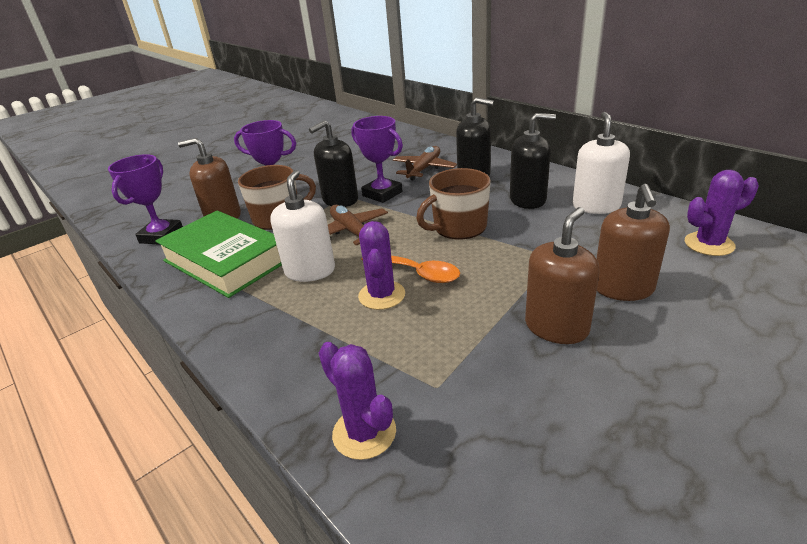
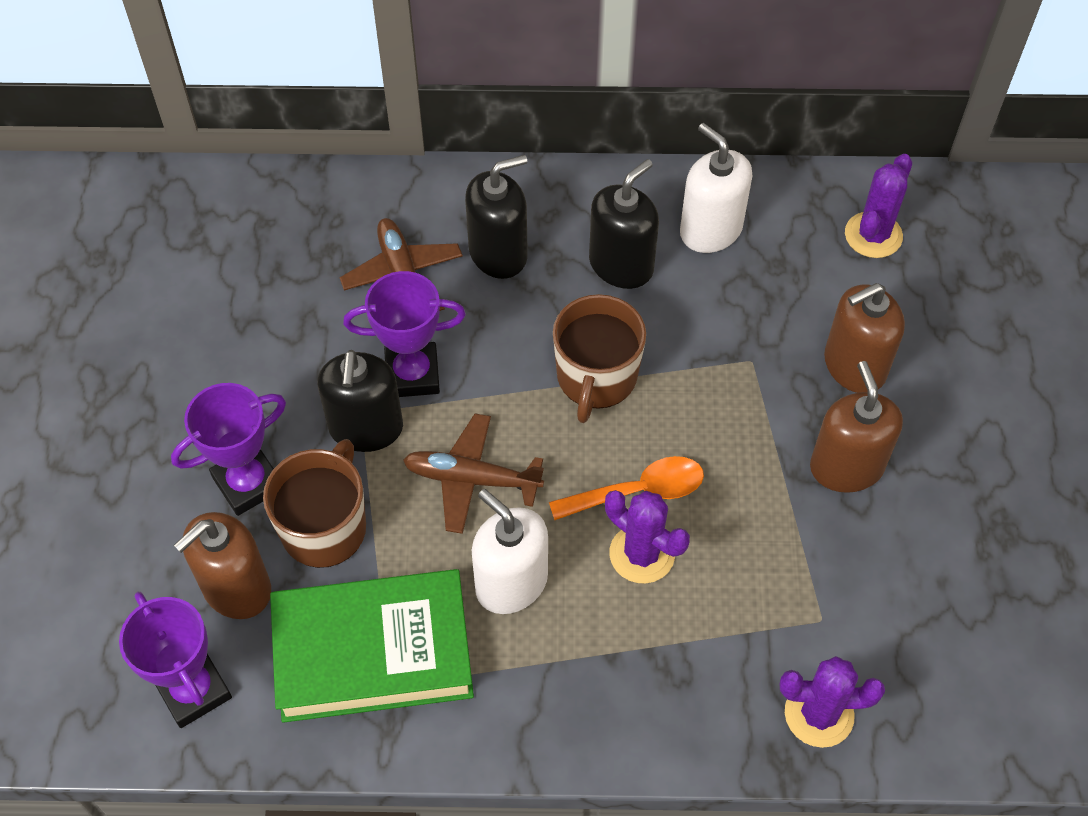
camera: 50 degrees left, 25 degrees up
brown soap dispenser [596,184,670,301] -> brown soap dispenser turned 105 degrees clockwise [824,283,905,393]

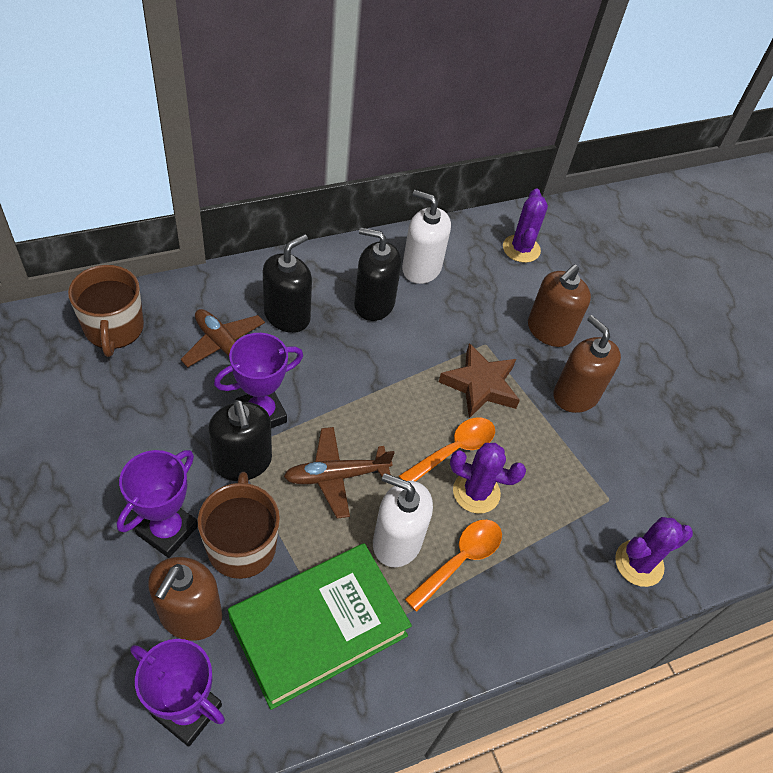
camera: 30 degrees left, 5 degrees down
brown mug [553,294,646,423] -> brown mug moved to [68,265,144,357]
black soap dispenser [589,159,659,289] -> black soap dispenser turned 90 degrees counterclockwise [354,227,402,321]
none -> orange spoon [405,519,502,612]
none -> brown star [439,343,520,418]

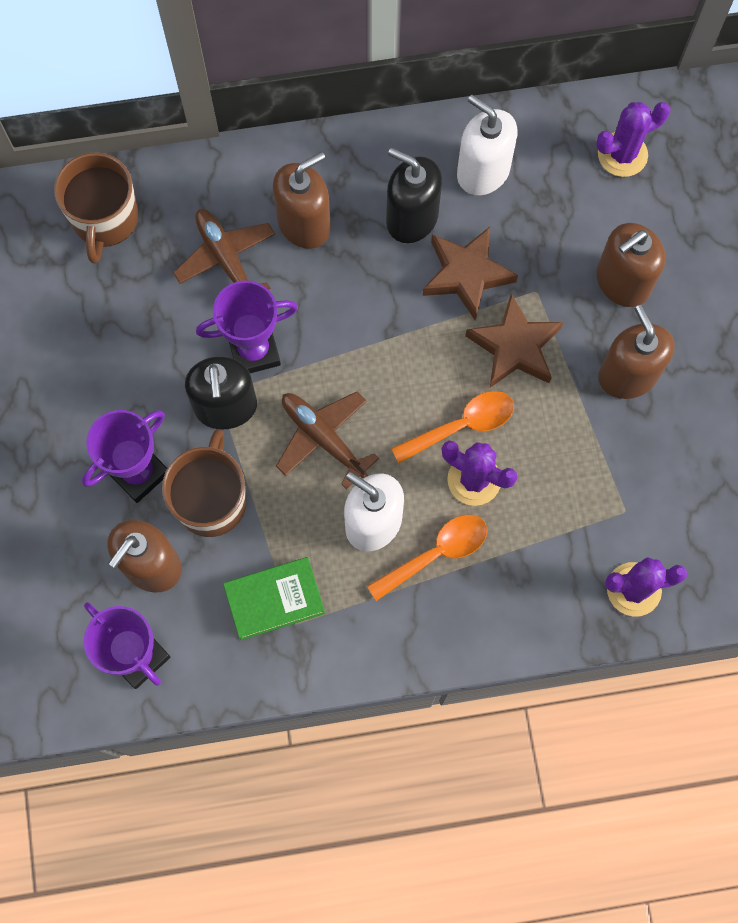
camera: 20 degrees right, 20 degrees up
green book [228,543,412,710] -> green book [223,557,325,640], size x0.58
black soap dispenser [263,234,312,333] -> brown soap dispenser [273,152,331,249]
brown plane [284,427,395,519] -> brown plane turned 45 degrees clockwise [276,392,379,489]
purple cactus [503,188,548,263] -> purple cactus turned 45 degrees clockwise [596,102,671,177]
none -> brown star [423,227,518,321]

